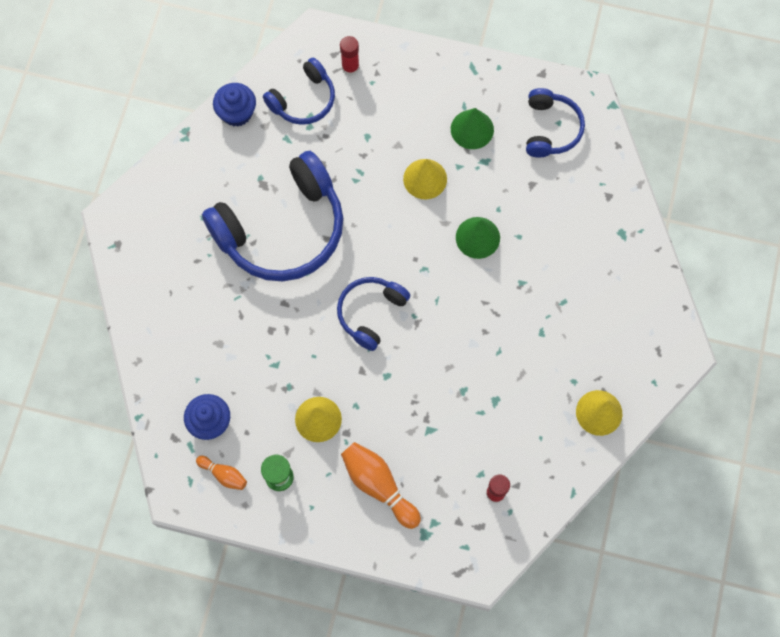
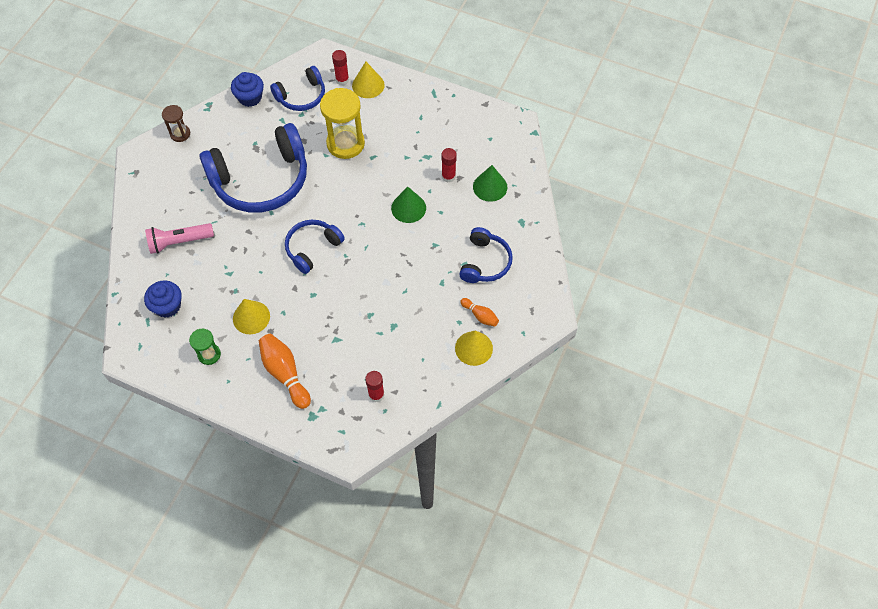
camera: 10 degrees right, 10 degrees down
orange bowling pin [196,456,247,490] -> orange bowling pin moved to [460,298,499,327]
yellow cone [403,159,447,199] -> yellow cone moved to [352,62,385,98]
green cone [451,108,494,149] -> green cone moved to [473,165,507,202]
blue headphones [526,88,585,157] -> blue headphones moved to [459,227,513,283]
none -> pink flashlight [145,223,214,254]
none -> brown hourglass [162,105,190,142]
none -> yellow hourglass [320,88,365,159]
none -> red glue stick [441,148,457,183]

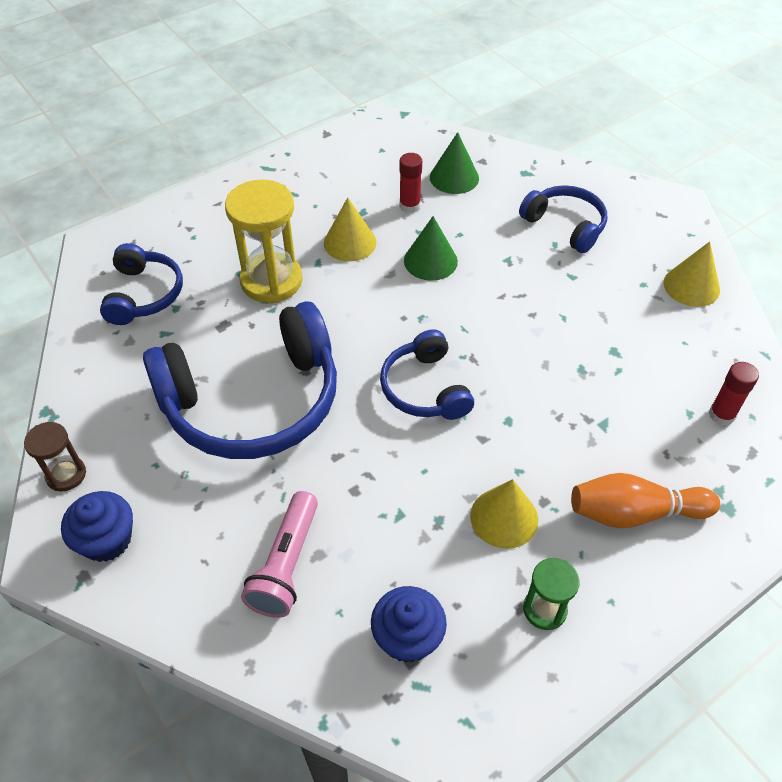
camera: 60 degrees left, 10 degrees down
blue headphones [200,123,307,212] -> blue headphones turned 60 degrees clockwise [143,301,337,459]
blue cupcake [231,72,264,107] -> blue cupcake moved to [61,491,133,562]
red glue stick [332,50,349,85] -> none
yellow cone [352,62,385,98] -> yellow cone moved to [324,197,377,261]
orange bowling pin [460,298,499,327] -> none

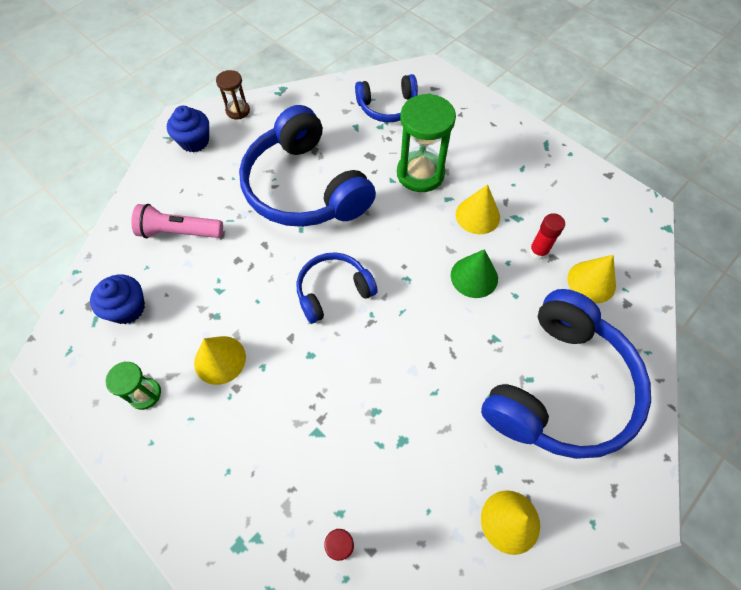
camera: 80 degrees right, 10 degrees up
yellow hourglass [225,179,303,303] -> green hourglass [397,93,456,192]
green cone [430,132,479,194] -> yellow cone [567,255,616,303]
blue headphones [519,185,607,253] -> blue headphones [481,289,651,459], size x1.88
orange bowling pin [571,473,720,528] -> none

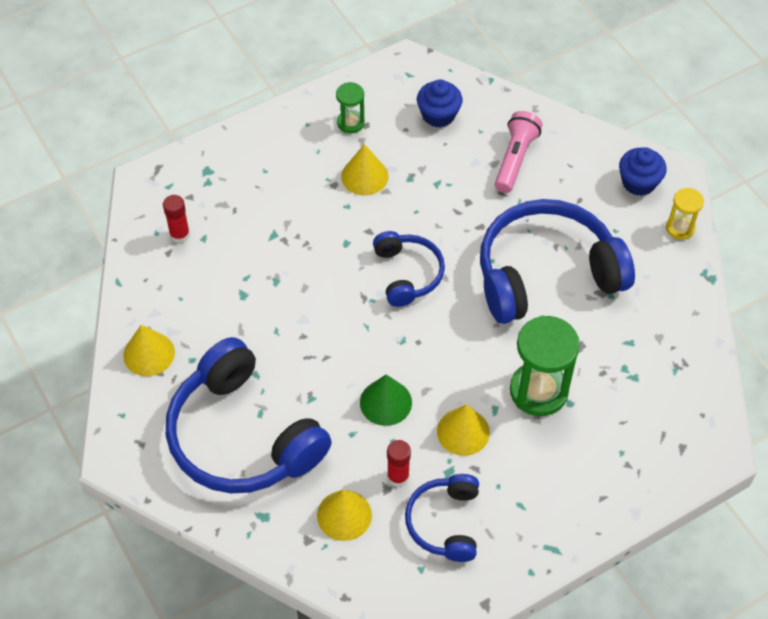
camera: 105 degrees right, 5 degrees down
brown hourglass [216,70,250,119] -> yellow hourglass [666,188,704,240]
blue headphones [355,74,418,122] -> blue headphones moved to [405,474,479,562]

